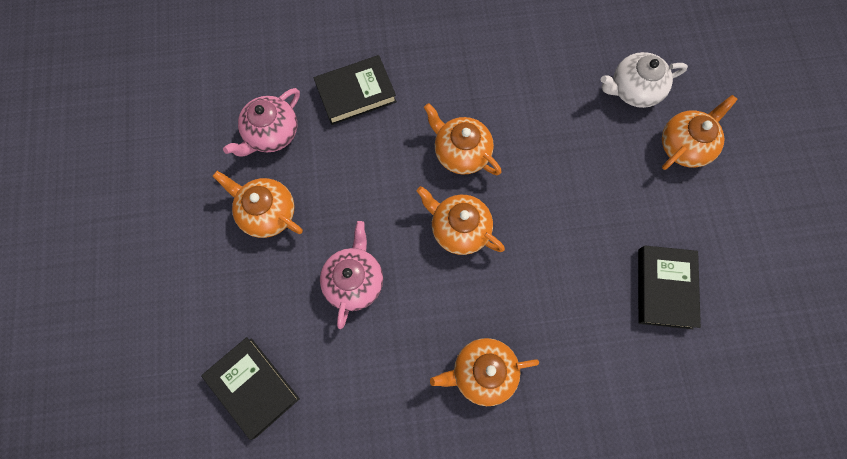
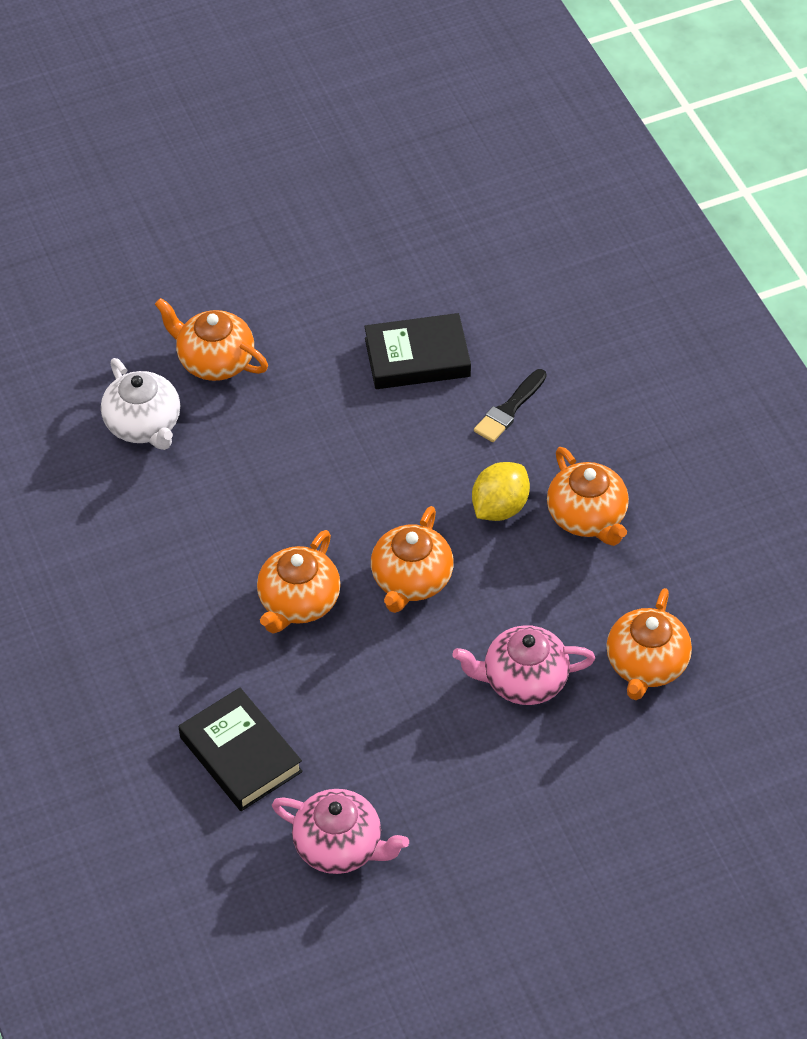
camera: 105 degrees left, 20 degrees down
black book [201,337,300,440] -> none
orange teapot [213,171,303,238] -> orange teapot moved to [606,588,692,700]
none -> yellow lemon [472,462,530,521]
none -> black brush [474,369,547,442]

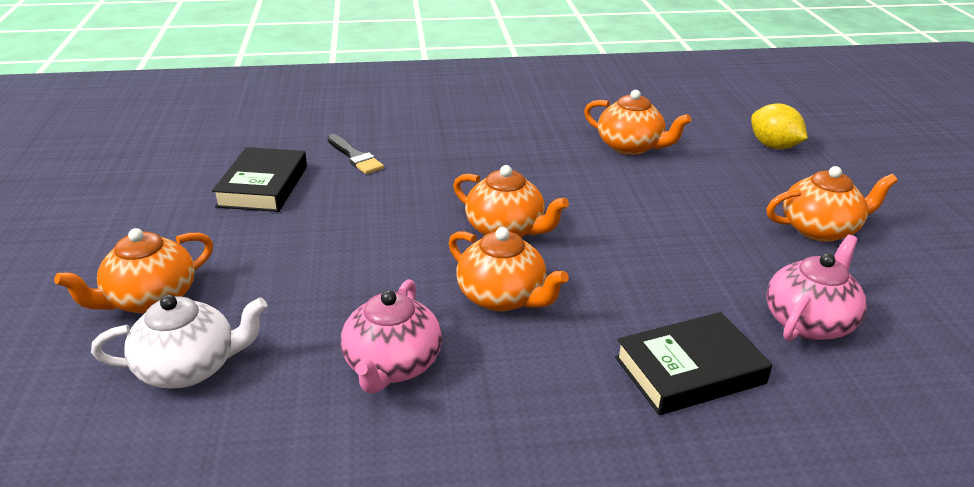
camera: 75 degrees left, 20 degrees down
pink teapot [452,625,595,705] -> pink teapot moved to [341,279,442,394]
yellow lemon [472,462,530,521] -> yellow lemon moved to [751,103,808,149]
orange teapot [547,447,629,546] -> orange teapot moved to [767,166,898,242]

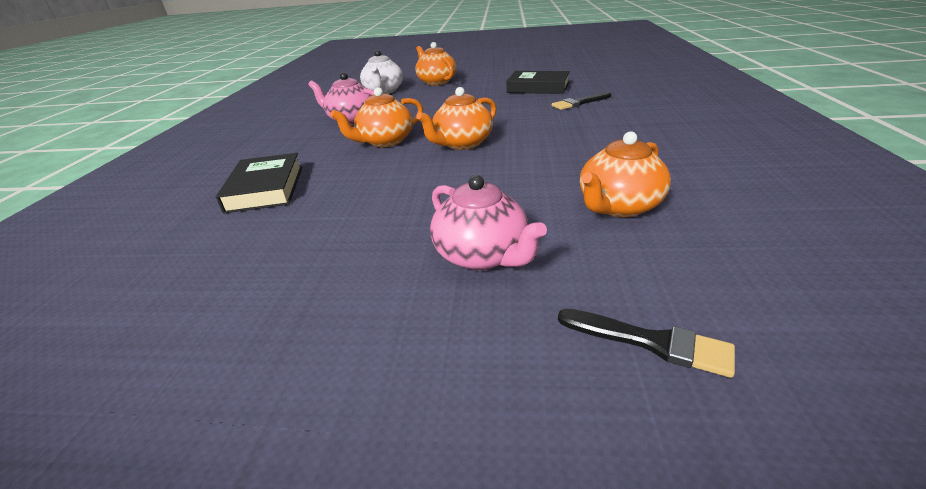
camera: 105 degrees right, 0 degrees up
yellow lemon [751,103,808,149] -> black brush [558,309,735,378]
pink teapot [766,235,867,341] -> pink teapot moved to [430,175,547,270]
orange teapot [767,166,898,242] -> none

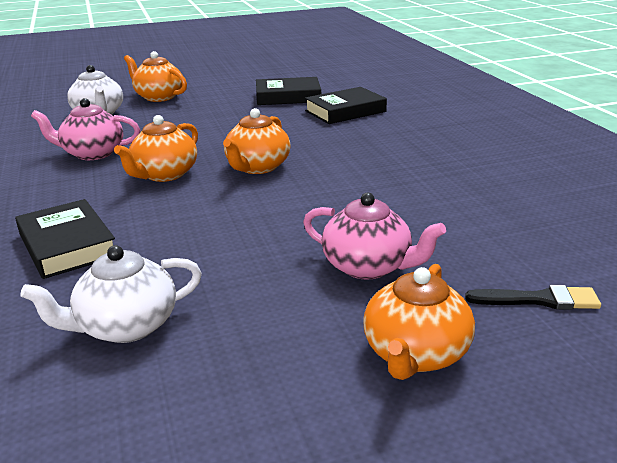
camera: 25 degrees left, 5 degrees down
black brush [552,92,611,110] -> black book [305,87,387,124]
orange teapot [580,131,671,217] -> orange teapot moved to [363,264,475,380]
none -> white teapot [20,245,202,343]

